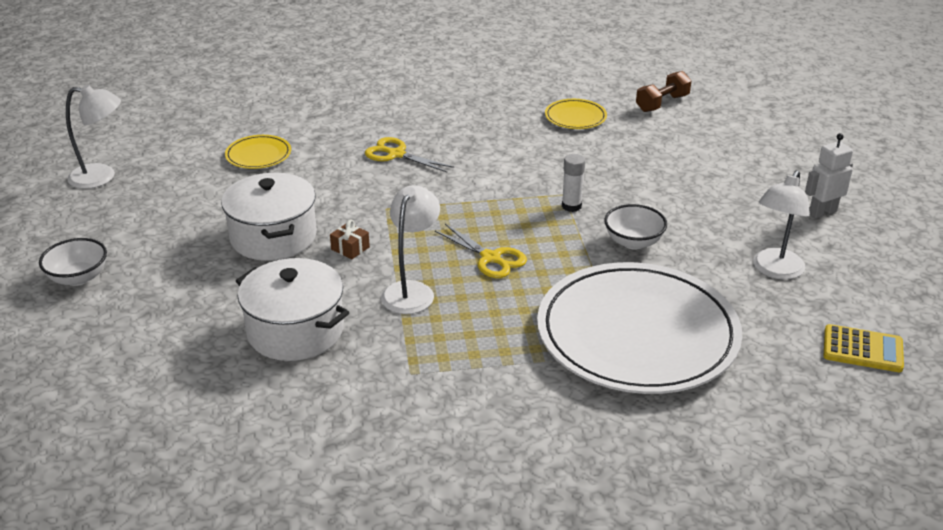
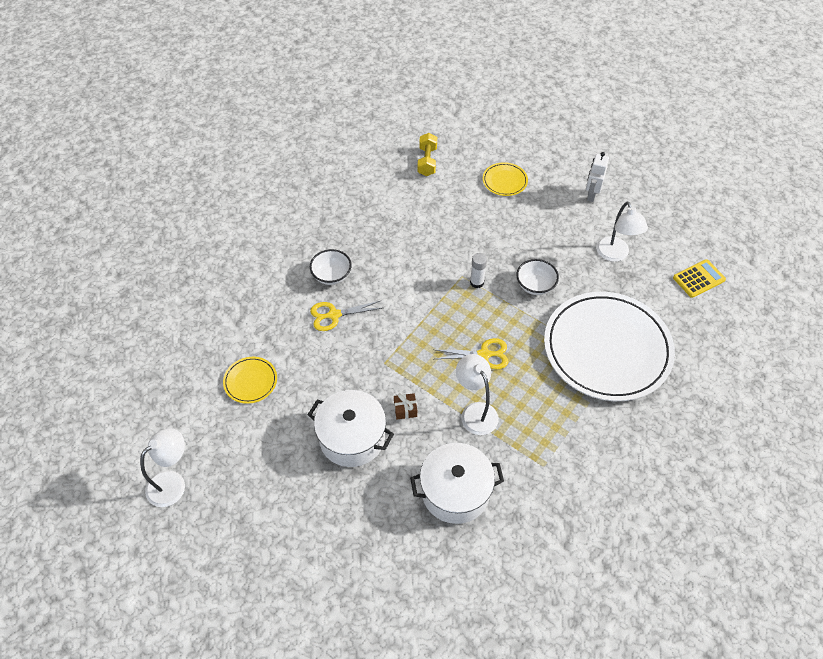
camera: 45 degrees left, 20 degrees up
white bowl [39,238,107,286] -> white bowl moved to [310,249,352,285]
yellow plate [545,99,607,129] -> yellow plate moved to [483,162,528,196]
brown dumbbell [636,71,691,112] -> yellow dumbbell [418,133,437,176]

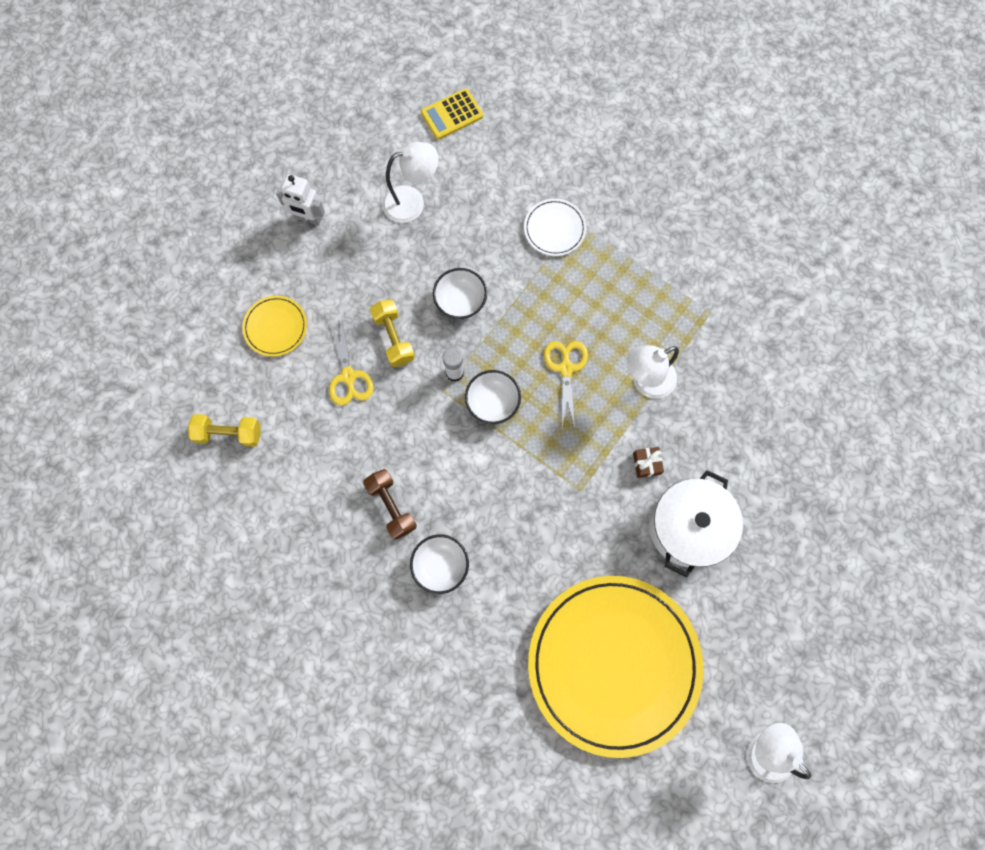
camera: 90 degrees left, 20 degrees up
yellow plate [223,357,277,404] -> yellow plate [528,576,704,758], size x2.45
yellow scissors [310,301,382,331] -> yellow scissors moved to [329,317,374,406]
white pot [410,443,504,524] -> none
white plate [544,292,675,401] -> white plate [524,199,586,256], size x0.41
yellow calculator [673,259,726,298] -> yellow calculator turned 90 degrees counterclockwise [421,88,483,140]
none -> brown dumbbell [363,469,417,540]
none -> yellow dumbbell [370,300,415,367]
none -> white bowl [465,370,521,424]

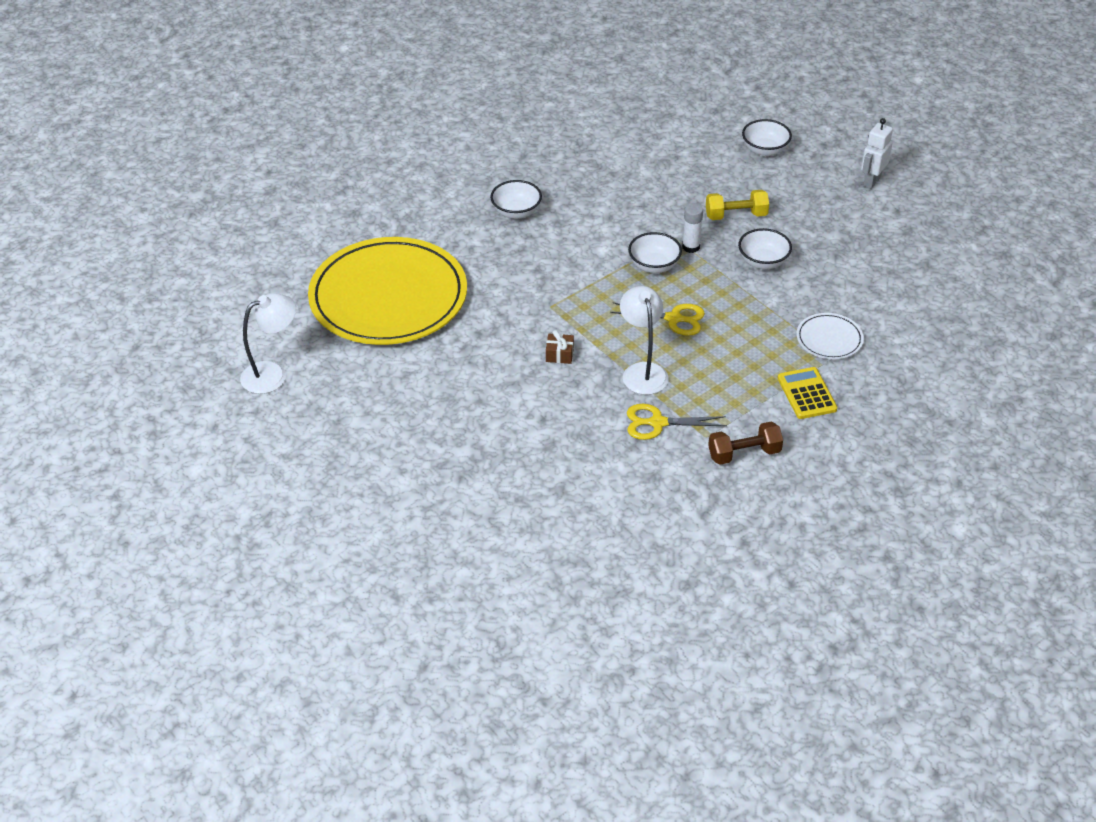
camera: 105 degrees right, 30 degrees down
yellow dumbbell [188,414,261,447] -> none
yellow plate [242,296,307,357] -> white bowl [742,119,792,156]
yellow scissors [329,317,374,406] -> yellow scissors moved to [627,404,727,440]
brown dumbbell [363,469,417,540] -> brown dumbbell moved to [708,421,783,465]
white lamp [382,142,439,223] -> none
yellow calculator [421,88,483,140] -> yellow calculator moved to [778,367,837,419]
white pot [649,470,743,577] -> none

